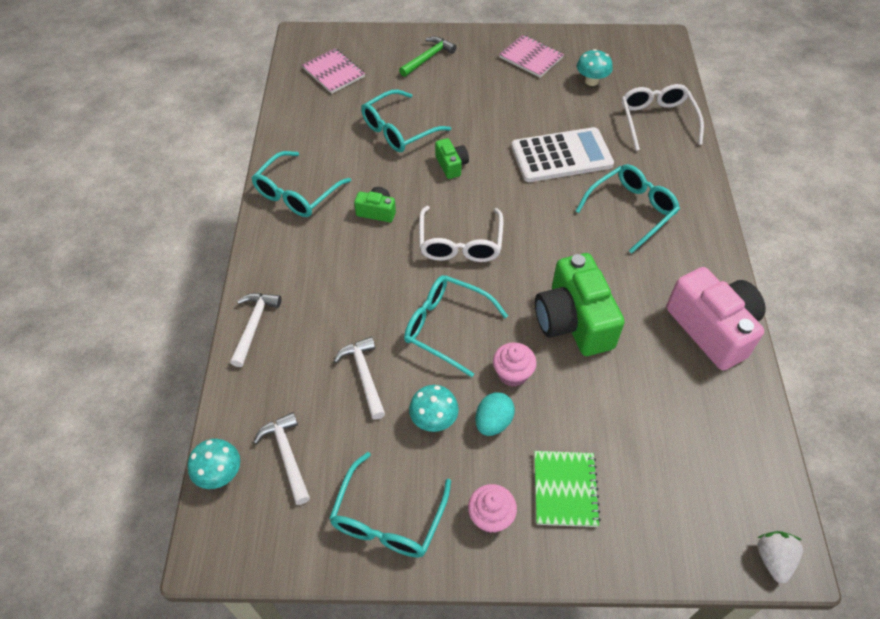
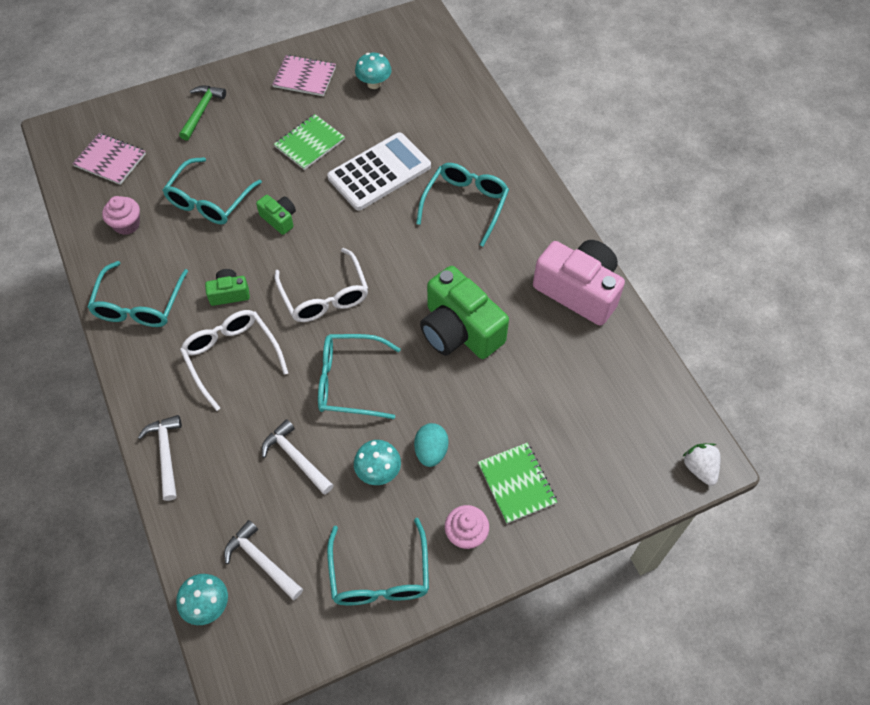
camera: 25 degrees left, 5 degrees up
pink cupcake [493,342,537,387] -> pink cupcake moved to [102,196,140,235]
white glasses [622,84,704,151] -> white glasses moved to [180,310,288,411]
none -> green notebook [274,114,345,170]

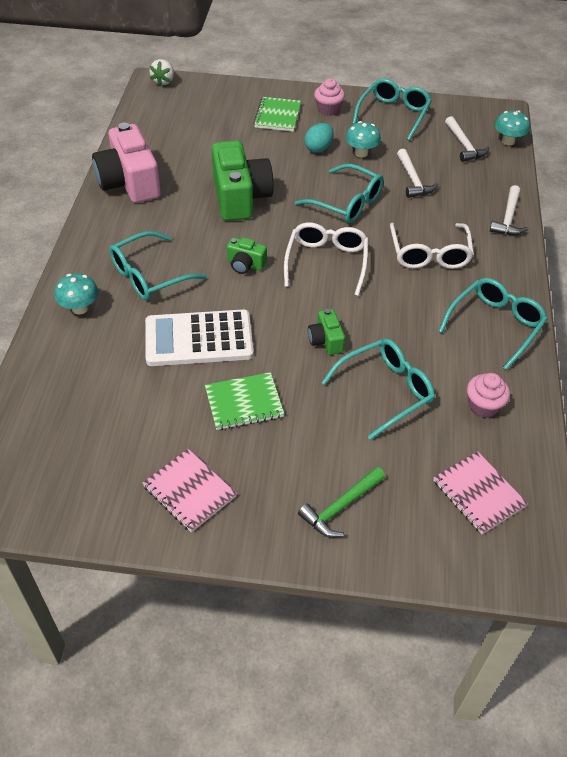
camera: 150 degrees left, 10 degrees down
green camera [205,269,250,306] -> green camera moved to [227,237,267,274]
turquoise mushroom [355,53,391,89] -> turquoise mushroom moved to [55,273,99,314]

